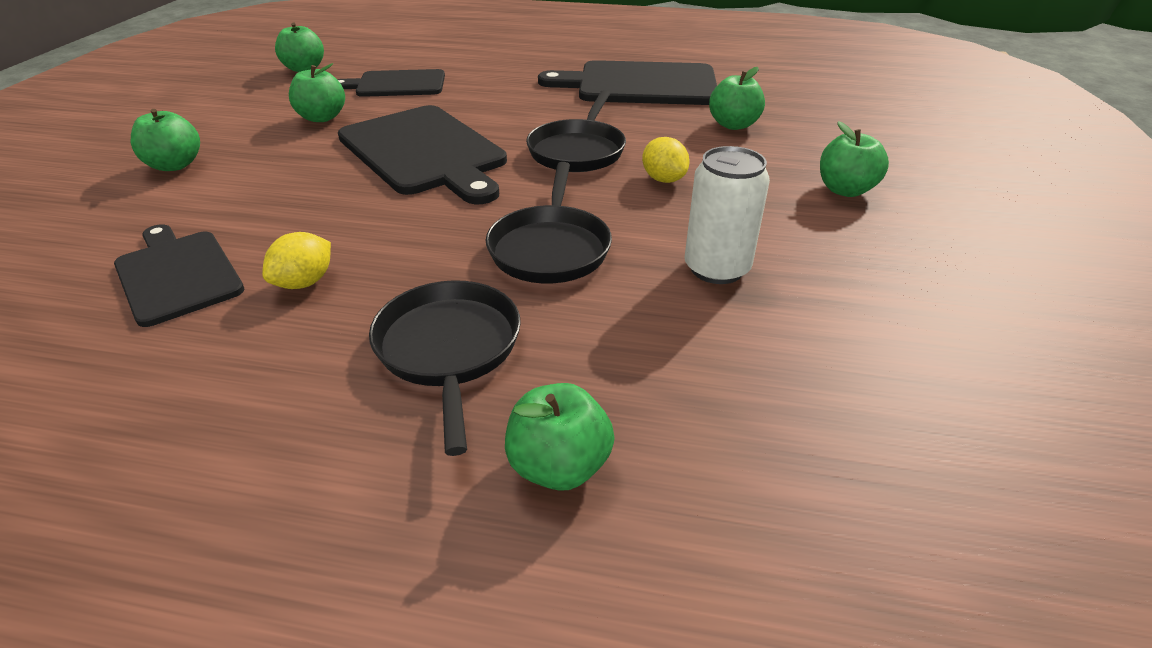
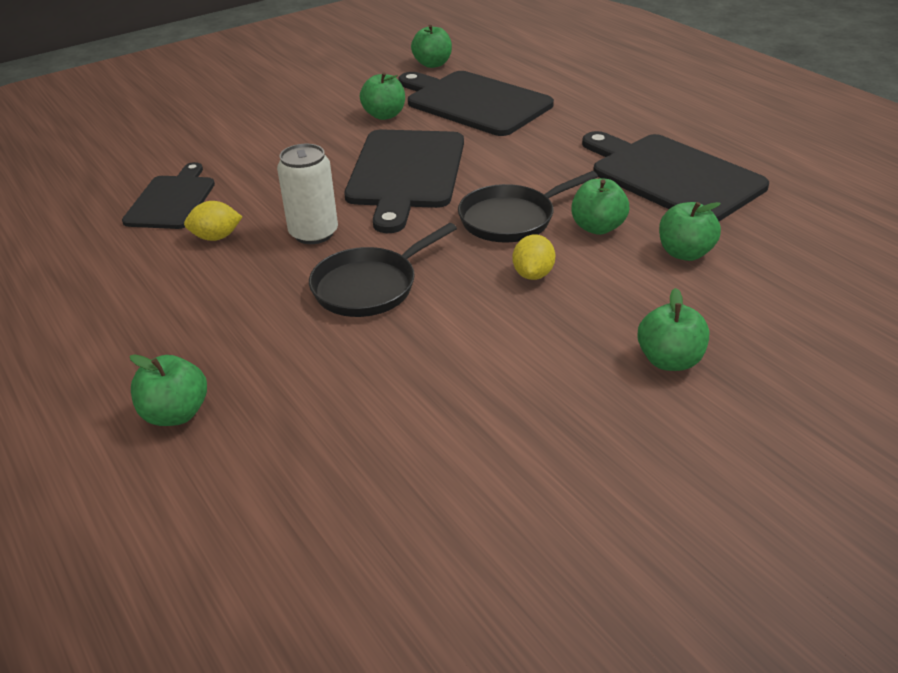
camera: 45 degrees right, 0 degrees up
green apple [131,109,200,171] -> green apple moved to [571,179,629,235]
black cutting board [337,69,445,97] -> black cutting board [398,71,554,136], size x1.62
black pan [369,280,521,456] -> none
white can [684,146,770,284] -> white can moved to [277,144,338,244]

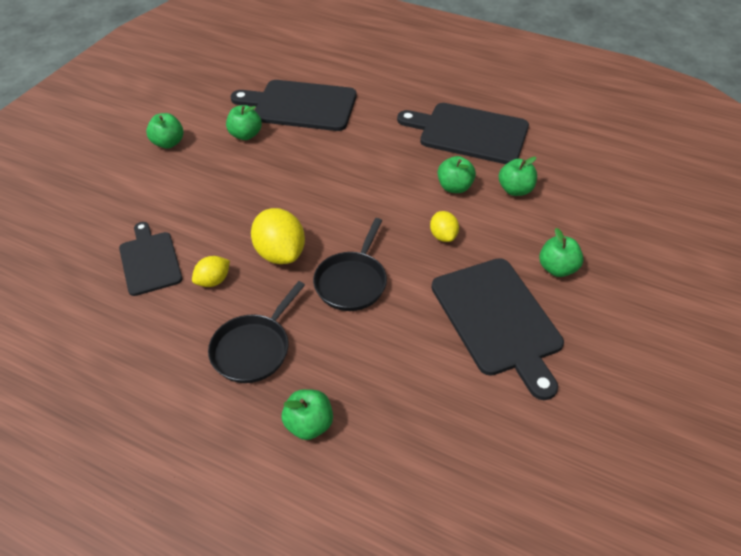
camera: 30 degrees left, 10 degrees up
white can [277,144,338,244] -> yellow lemon [251,208,305,264]
black cutting board [344,129,464,233] -> black cutting board moved to [431,258,564,400]
green apple [411,25,452,68] -> green apple moved to [146,113,184,149]
black pan [458,171,598,243] -> black pan moved to [208,281,305,383]

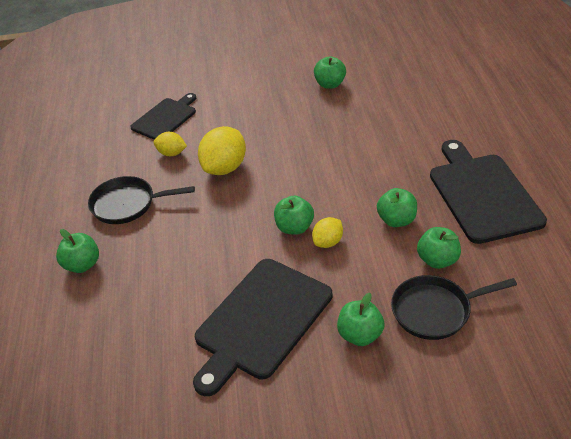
camera: 60 degrees right, 5 degrees down
green apple [146,113,184,149] -> green apple moved to [274,196,314,235]
black cutting board [231,80,357,131] -> none
black pan [313,218,387,311] -> black pan moved to [391,275,517,340]

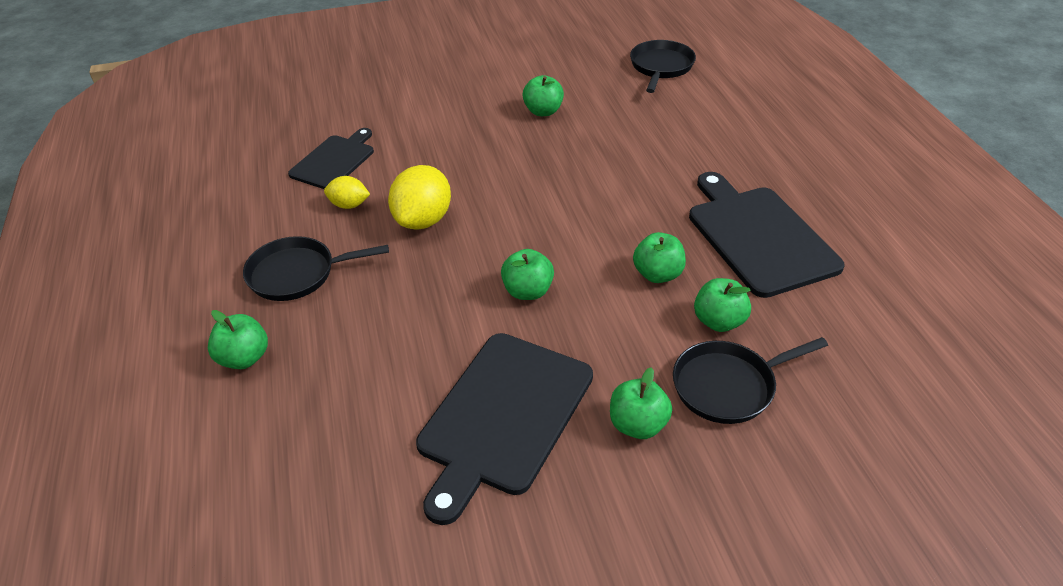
camera: 10 degrees left, 0 degrees up
yellow lemon [312,217,343,248] -> none
none -> black pan [630,40,696,93]

